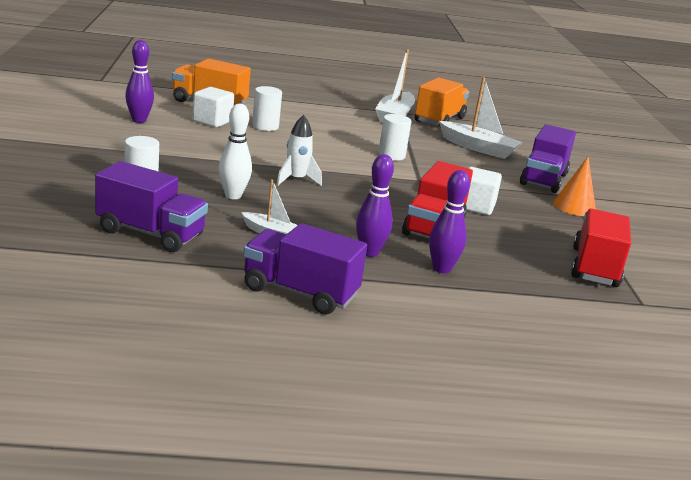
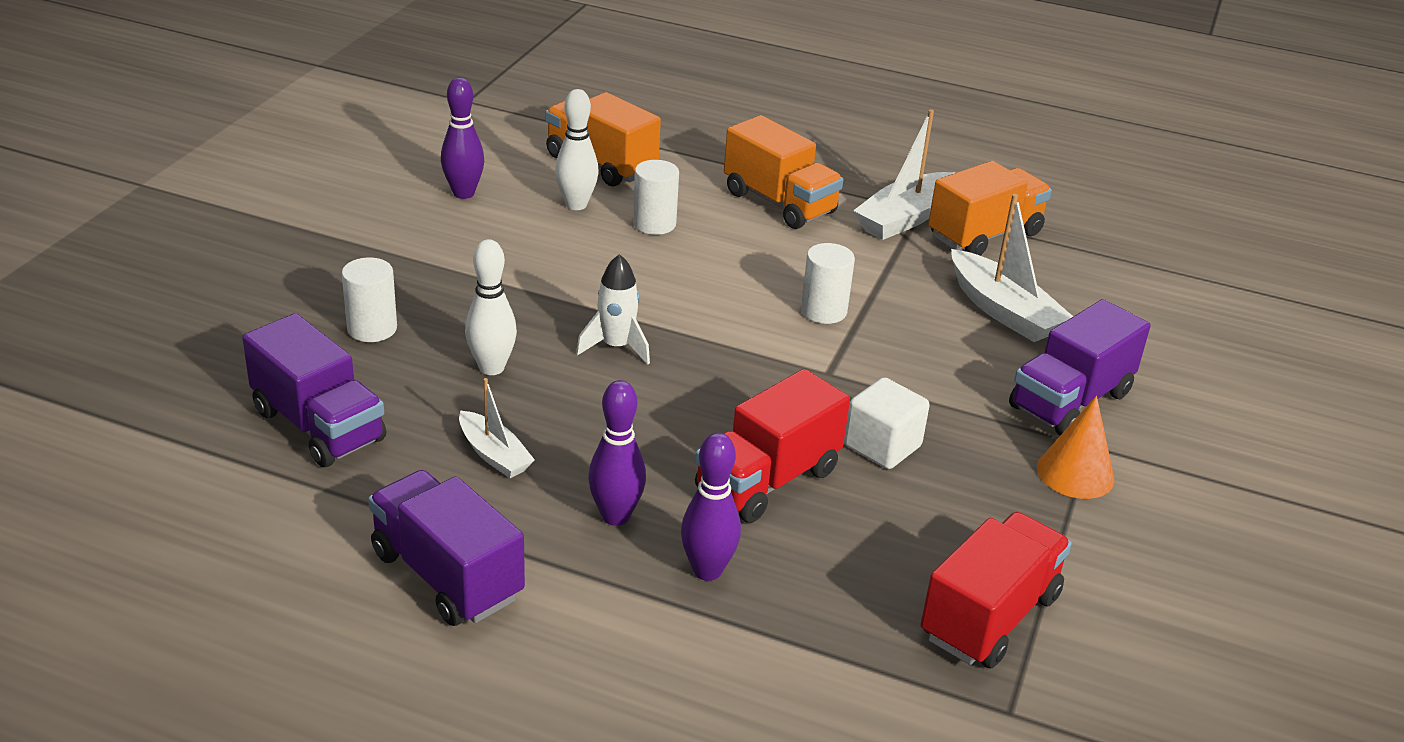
camera: 25 degrees right, 10 degrees up
white cube [193,87,234,127] -> white bowling pin [555,89,599,210]
none -> orange truck [724,115,843,229]

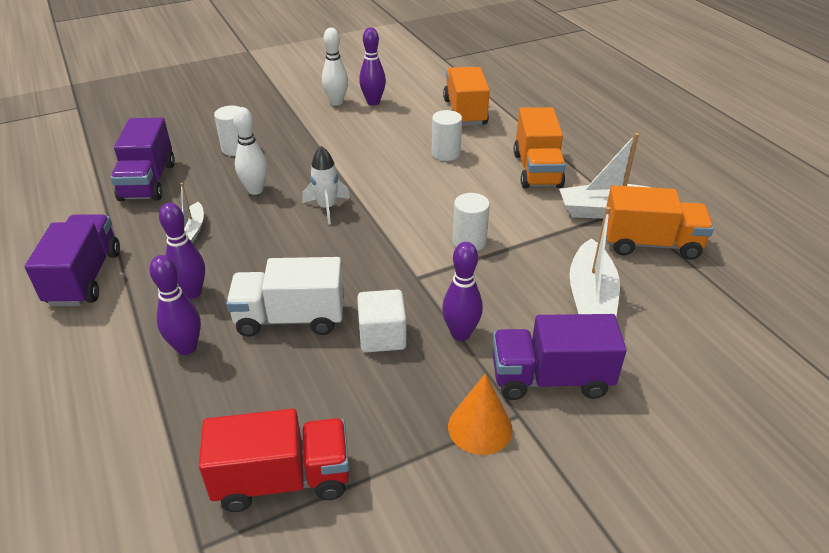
camera: 45 degrees right, 5 degrees up
white bowling pin [555,89,599,210] -> white bowling pin moved to [322,28,348,106]
red truck [695,369,850,523] -> white truck [226,257,344,337]
none -> purple bowling pin [442,242,483,341]

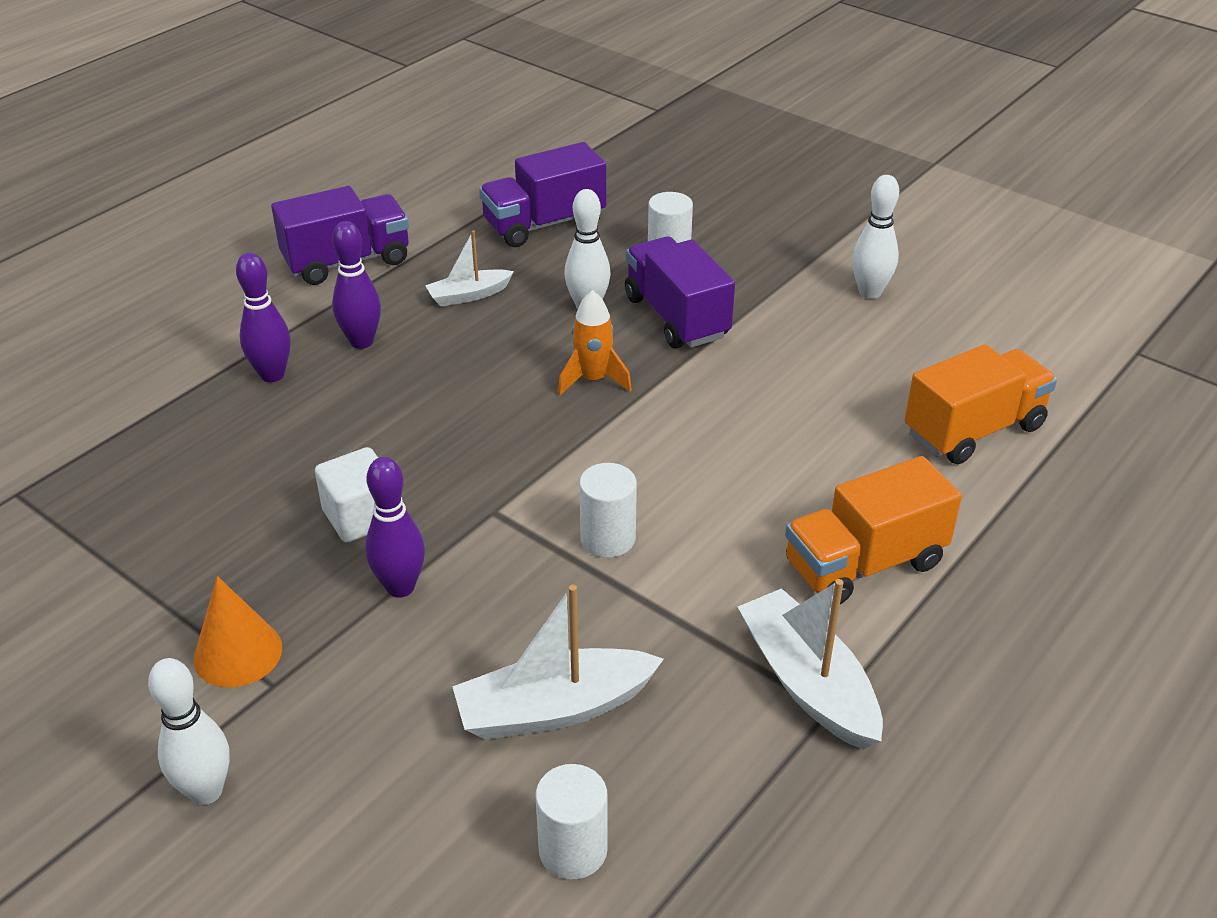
camera: 65 degrees right, 0 degrees up
red truck [199,409,349,512] -> none
white truck [226,257,344,337] -> none
white rocket [302,146,350,224] -> orange rocket [558,290,632,396]
purple bowling pin [359,27,386,105] -> none
white cylinder [432,110,462,161] -> white cylinder moved to [536,764,608,880]
purple truck [493,314,627,400] -> purple truck moved to [625,237,735,348]
orange truck [606,185,714,260] -> none
none -> white bowling pin [148,658,230,805]

